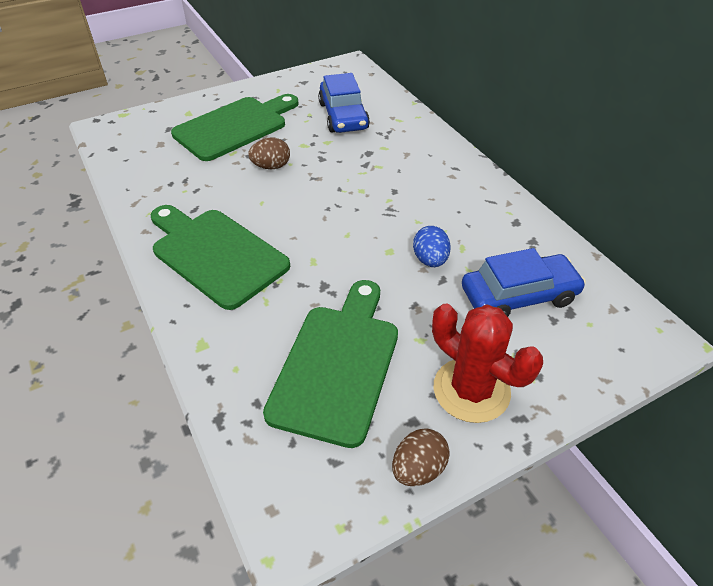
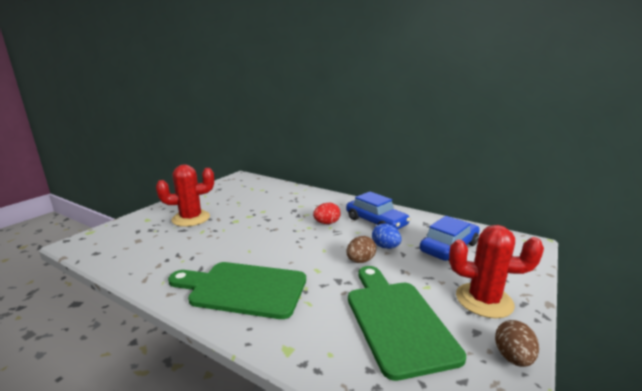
camera: 30 degrees left, 25 degrees down
green cutting board [171,94,299,161] -> red cactus [156,164,214,227]
brown egg [248,137,290,169] -> brown egg moved to [346,236,376,263]
blue car [318,73,370,133] -> blue car moved to [346,192,410,230]
none -> red egg [313,203,341,224]

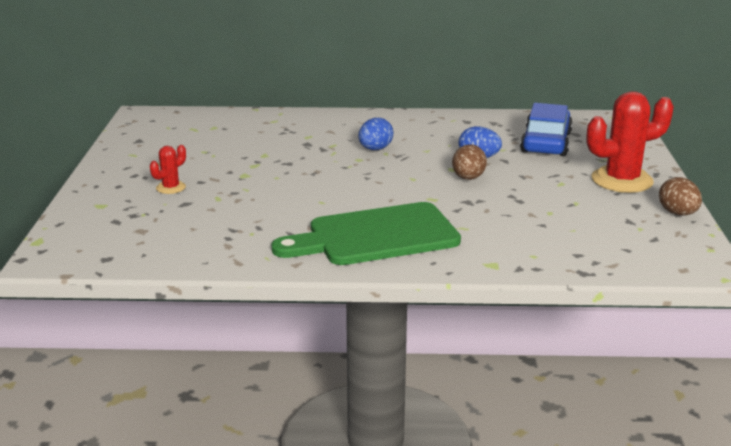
camera: 30 degrees left, 5 degrees up
red cactus [156,164,214,227] -> red cactus [150,145,186,194], size x0.48
red egg [313,203,341,224] -> blue egg [359,118,393,150]
blue car [346,192,410,230] -> none
green cutting board [348,266,466,381] -> none

